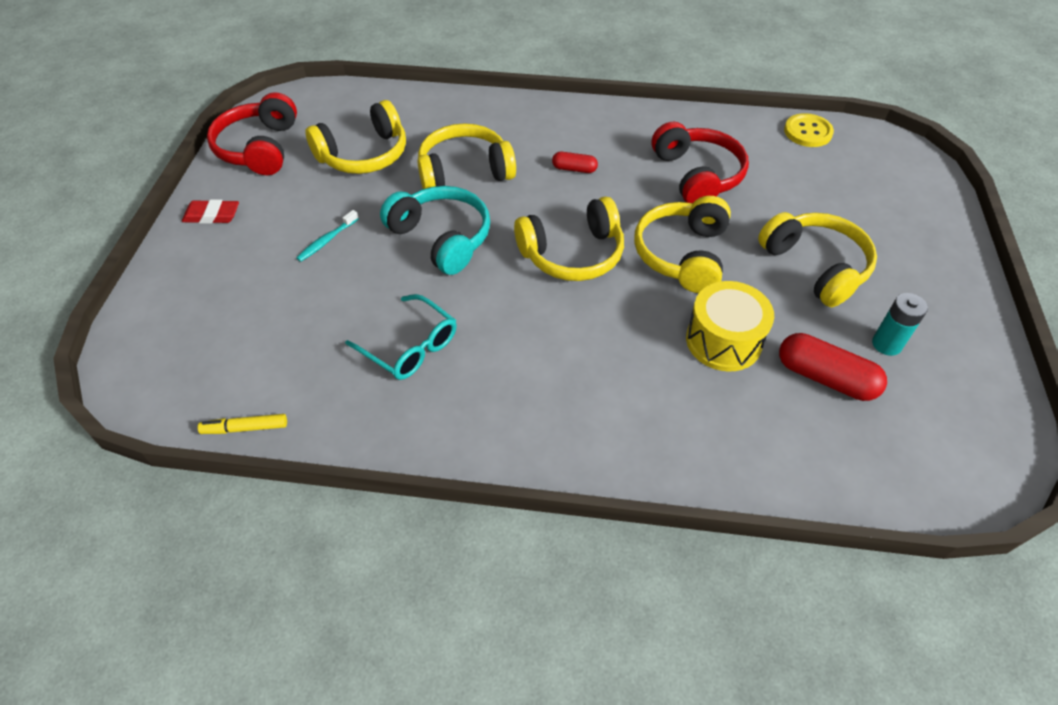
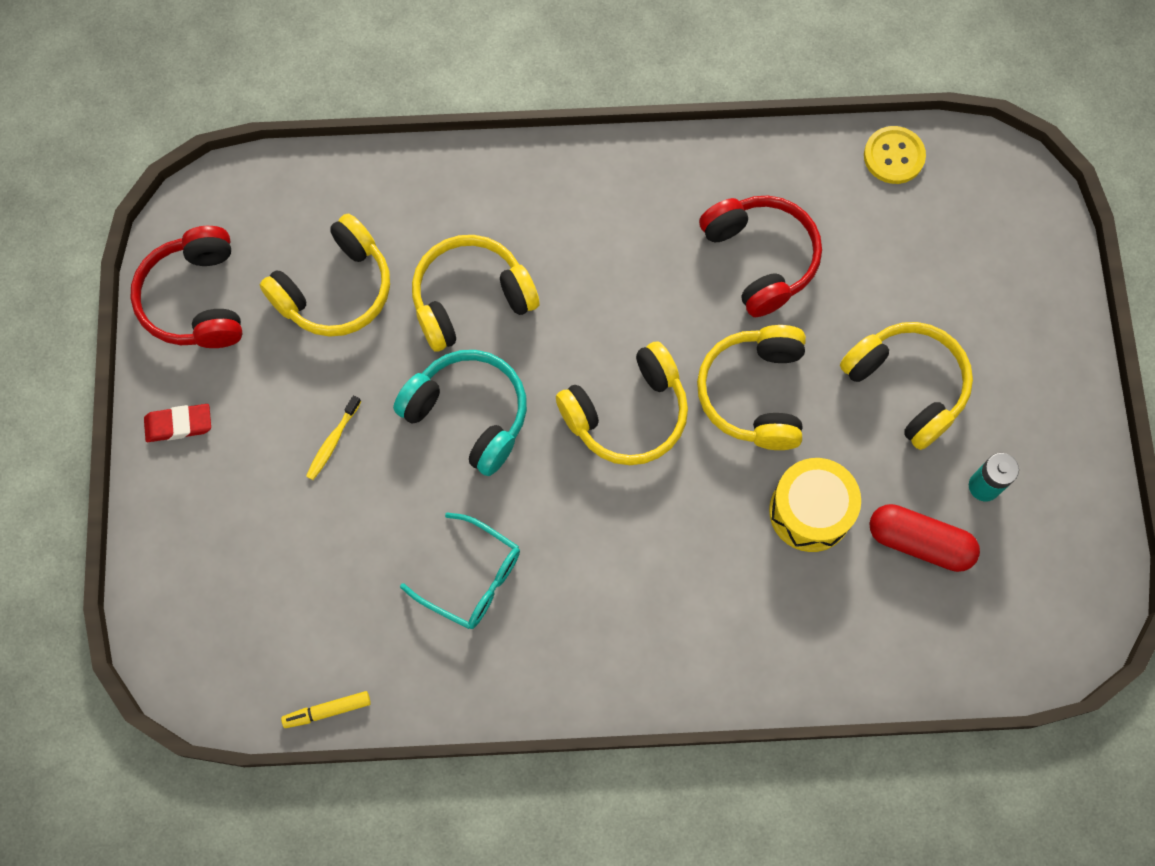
camera: 10 degrees left, 20 degrees up
turquoise toothbrush [296,210,359,262] -> yellow toothbrush [306,395,361,480]
red capsule [552,152,598,173] -> none

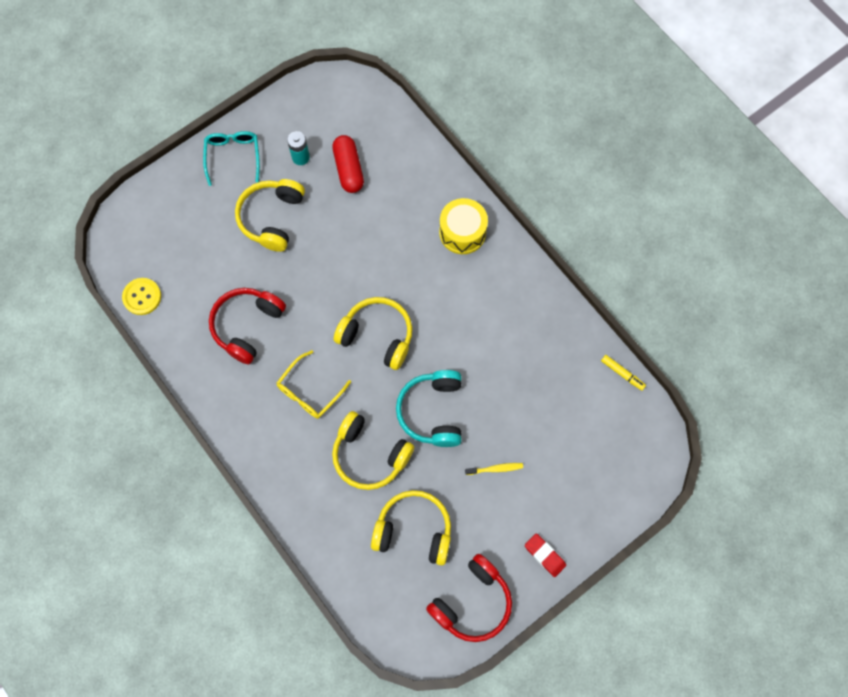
camera: 125 degrees left, 0 degrees up
turquoise glasses [400,513,520,629] -> turquoise glasses moved to [203,131,260,186]
yellow headphones [697,325,806,450] -> none
yellow drum [769,458,861,552] -> yellow drum moved to [439,198,488,254]
none -> yellow glasses [277,350,351,419]

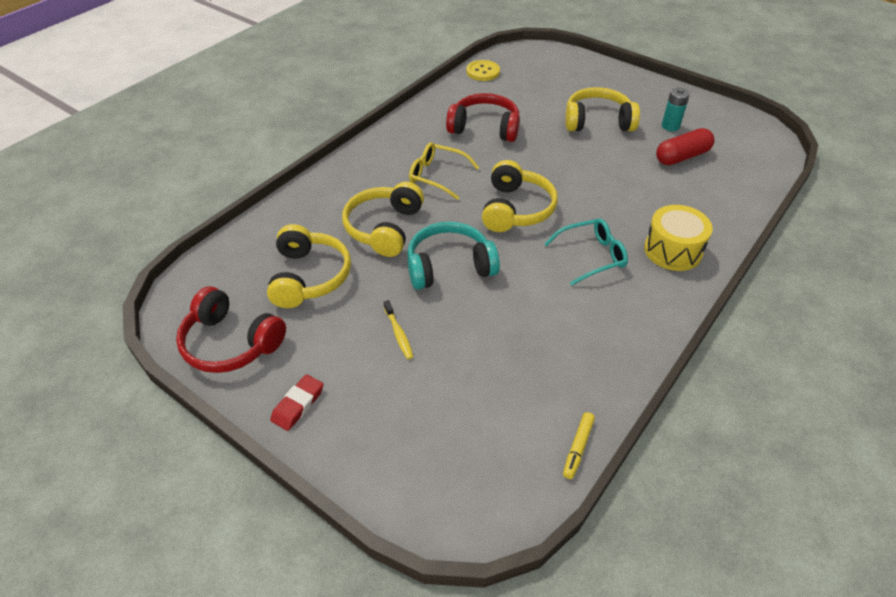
camera: 75 degrees right, 25 degrees down
turquoise glasses [203,131,260,186] -> turquoise glasses moved to [544,218,628,286]

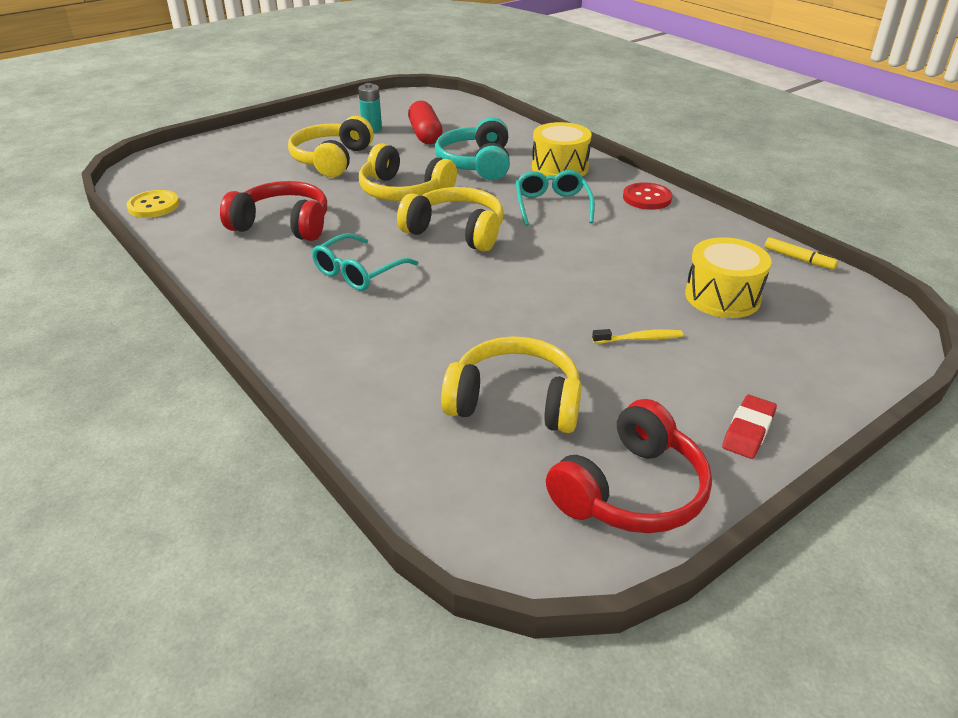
camera: 75 degrees left, 10 degrees down
red eraser [270,374,323,431] -> red eraser turned 75 degrees clockwise [722,395,777,459]
yellow headphones [342,182,424,257] -> yellow headphones moved to [359,143,457,201]
turquoise headphones [407,221,500,290] -> turquoise headphones moved to [435,117,510,180]
yellow glasses [409,142,479,200] -> turquoise glasses [312,234,418,291]
red headphones [446,93,520,142] -> red headphones turned 75 degrees clockwise [220,181,327,241]
none -> red button [623,182,672,210]
none -> yellow drum [685,237,772,318]

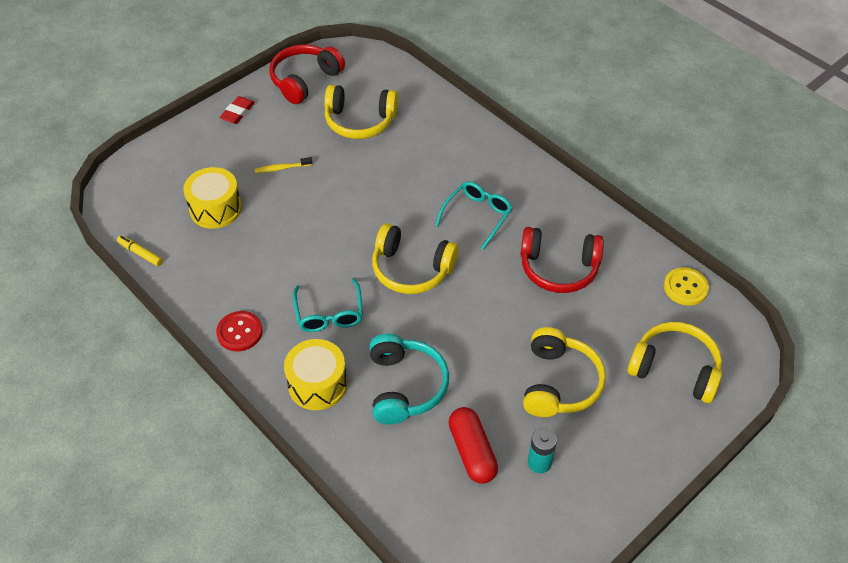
camera: 175 degrees right, 15 degrees up
yellow headphones [359,143,457,201] -> yellow headphones moved to [627,322,722,403]

